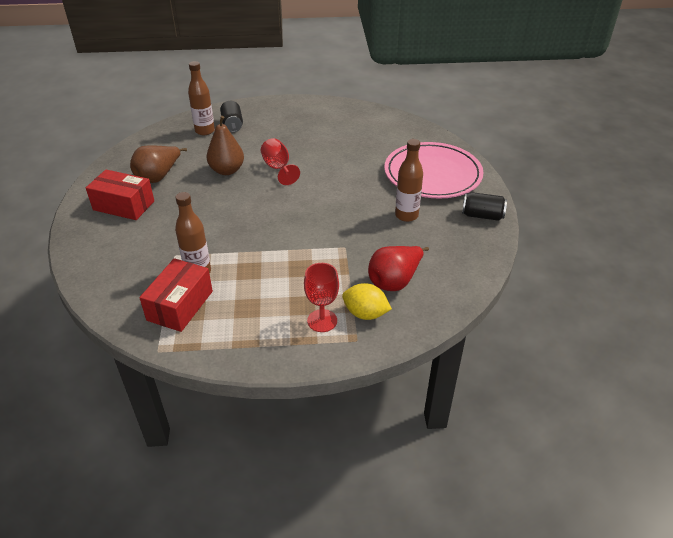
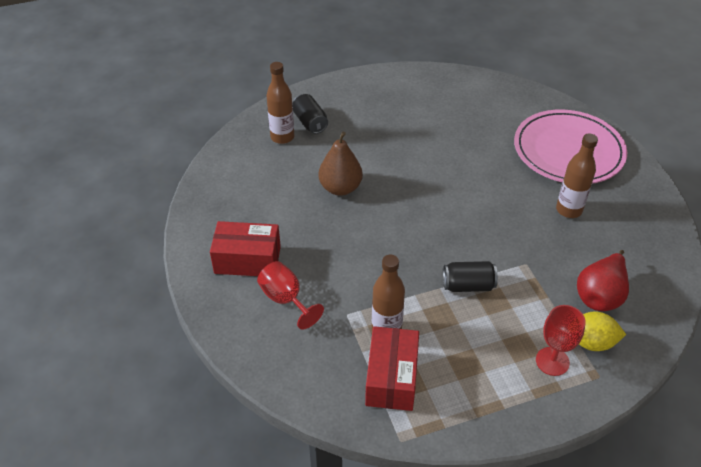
camera: 15 degrees left, 5 degrees up
brown pear [130,145,187,183] -> none
red goblet [261,138,300,185] -> red goblet moved to [257,261,324,330]
black can [462,192,507,221] -> black can moved to [443,261,498,292]

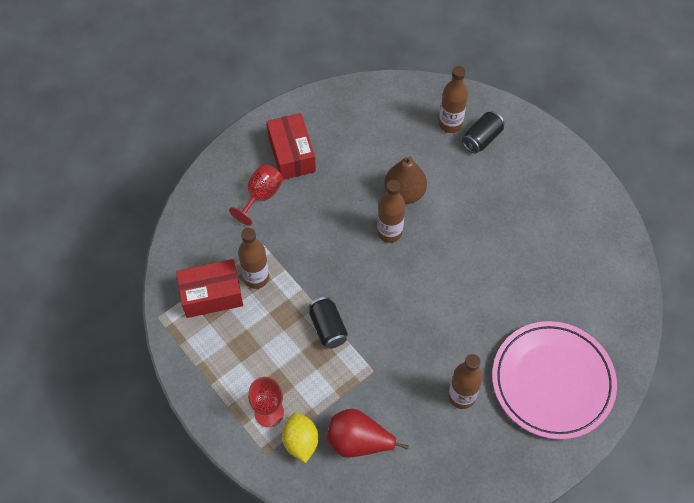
camera: 70 degrees right, 15 degrees up
none -> brown bottle [377,180,405,243]

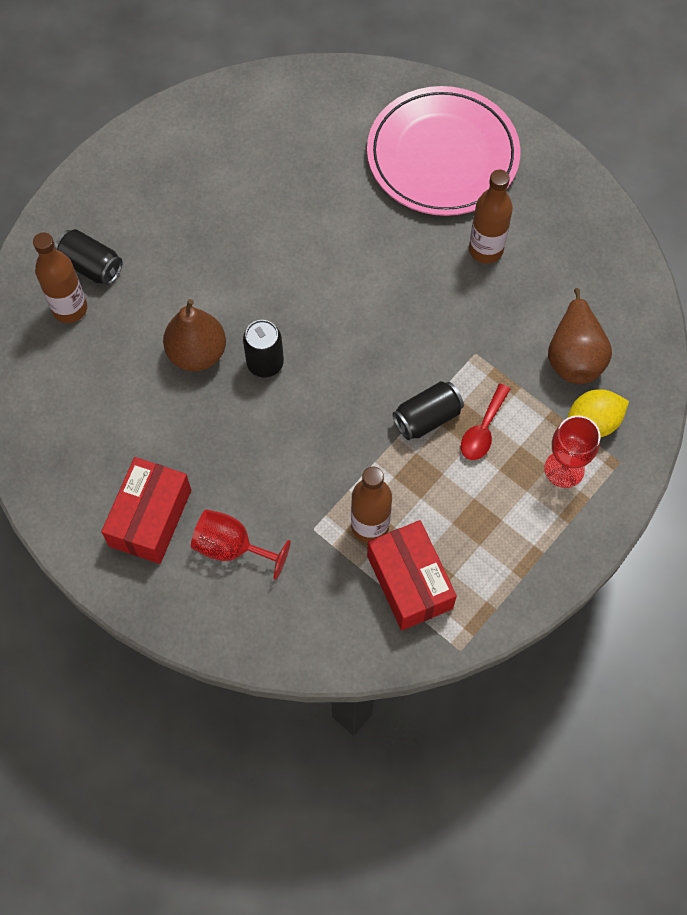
camera: 100 degrees left, 5 degrees up
red box [267,113,316,180] -> red box turned 45 degrees counterclockwise [101,457,191,564]
red pear [327,409,409,458] -> brown pear [548,288,612,384]
brown bottle [377,180,405,243] -> black can [243,320,284,377]
none -> red spoon [461,384,510,460]

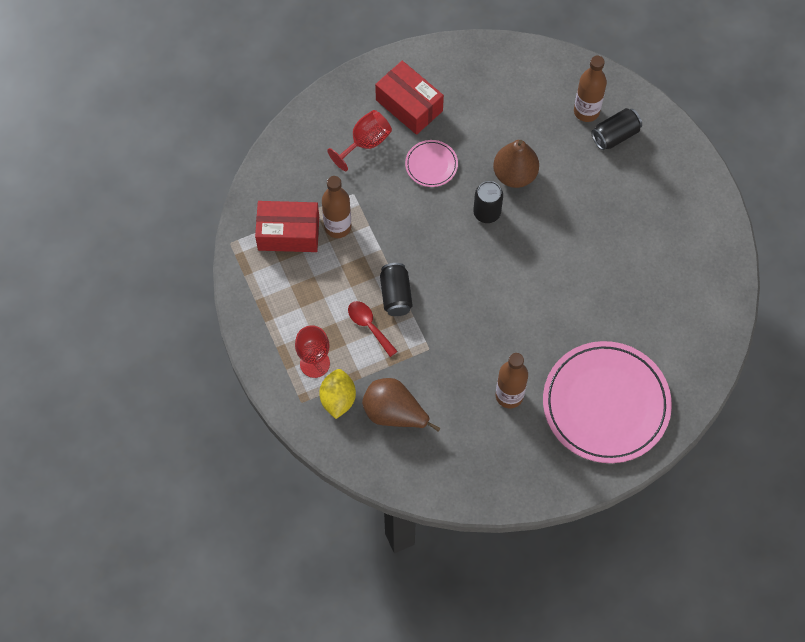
camera: 115 degrees right, 0 degrees up
none -> pink plate [405,140,458,187]

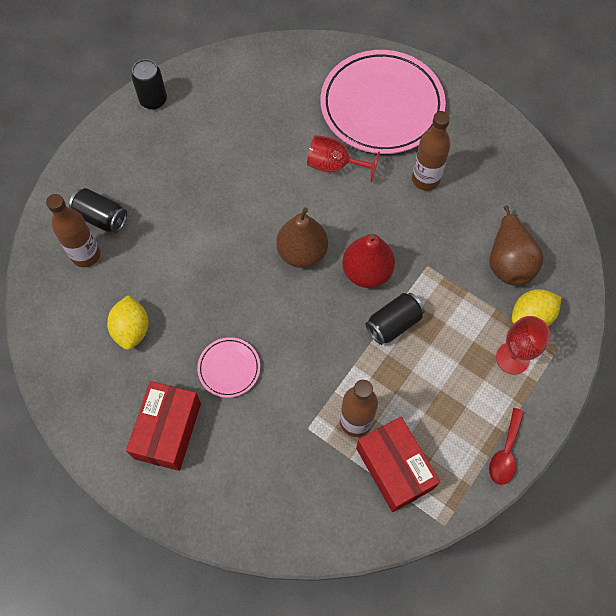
camera: 120 degrees left, 0 degrees up
red goblet [327,110,392,171] -> red goblet moved to [307,135,380,182]
red spoon [348,301,398,357] -> red spoon moved to [489,408,524,485]
black can [473,181,503,223] -> black can moved to [131,59,167,110]
brown pear [493,140,539,188] -> brown pear moved to [276,207,328,268]
none -> yellow lemon [107,295,149,350]
none -> red pear [342,234,395,288]

